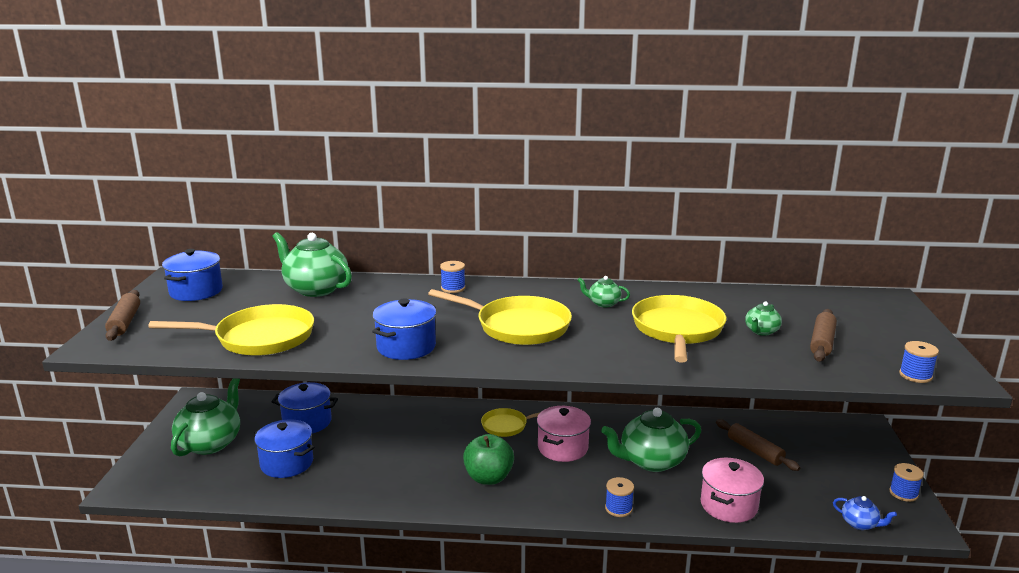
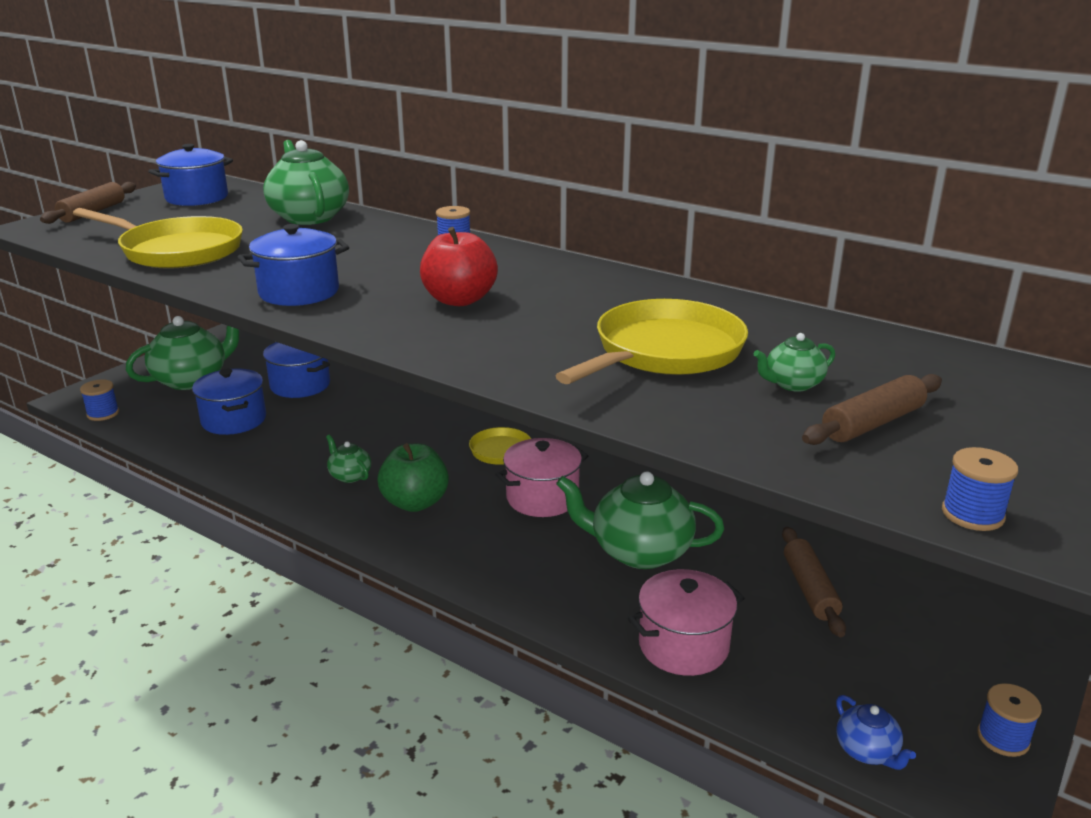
camera: 30 degrees right, 5 degrees up
yellow pan [428,289,572,345] -> red apple [420,227,498,306]
green teapot [578,276,630,308] -> green teapot moved to [326,435,371,483]
blue spool [605,477,634,517] -> blue spool moved to [80,379,119,421]

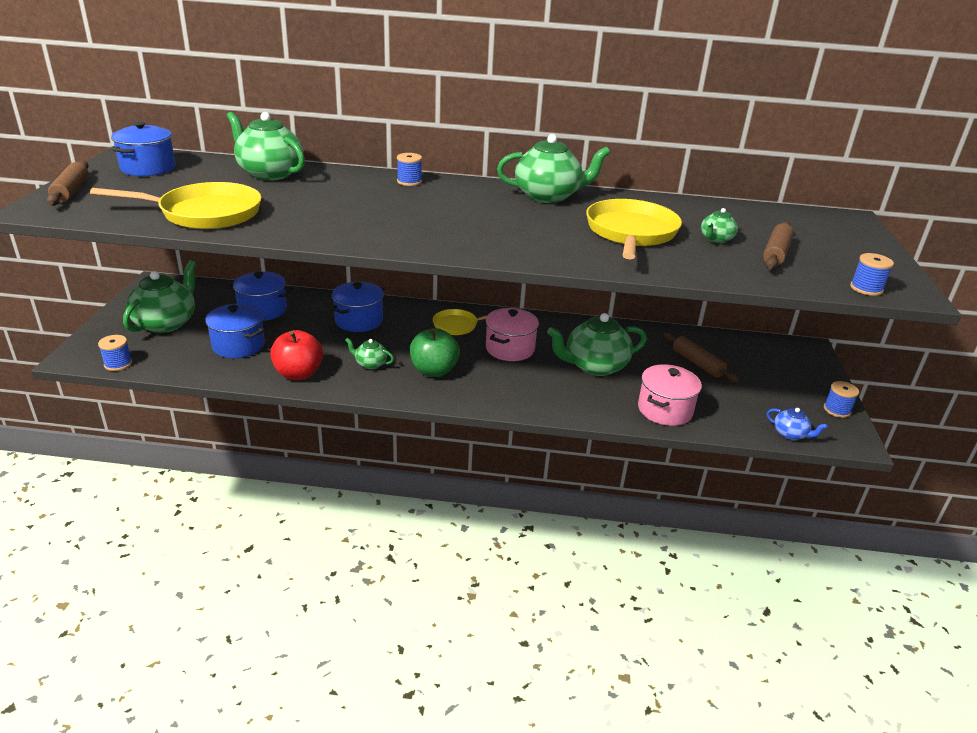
camera: 30 degrees left, 5 degrees up
blue pot [238,224,349,306] -> blue pot moved to [330,282,384,332]
red apple [420,227,498,306] -> red apple moved to [270,330,323,380]
none -> green teapot [497,134,610,203]

